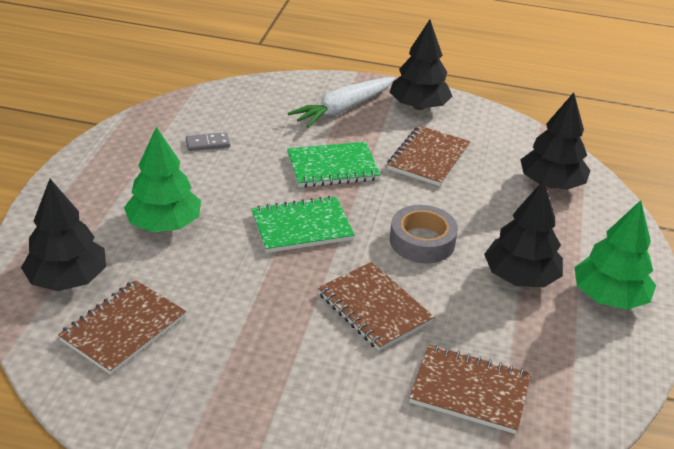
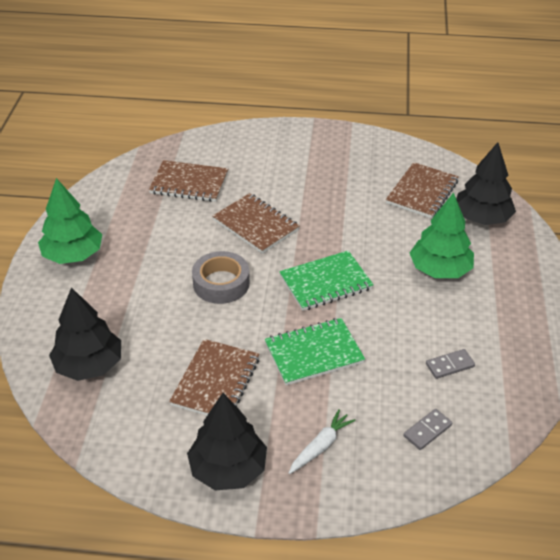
camera: 175 degrees right, 5 degrees up
white carrot [288,77,395,128] -> white carrot [289,409,355,474], size x0.58
black tree [484,180,563,287] -> none
none -> grey domino [403,409,452,450]

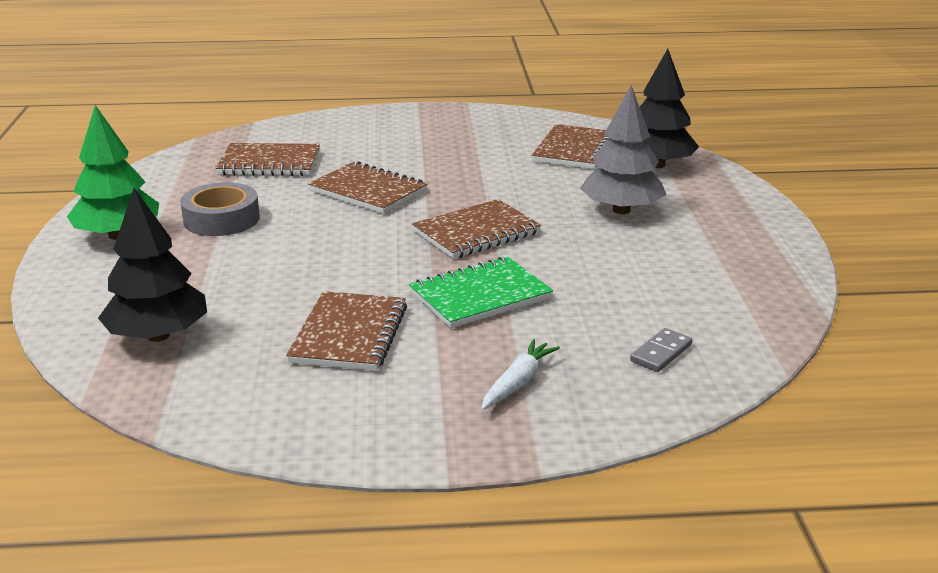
camera: 10 degrees left, 15 degrees down
black tree [187,393,267,491] -> none
grey tape [192,251,250,304] -> grey tape moved to [180,182,260,236]
green notebook [279,251,374,311] -> brown notebook [412,199,541,259]
green tree [410,192,474,278] -> grey tree [580,85,666,214]
grey domino [426,349,475,379] -> none

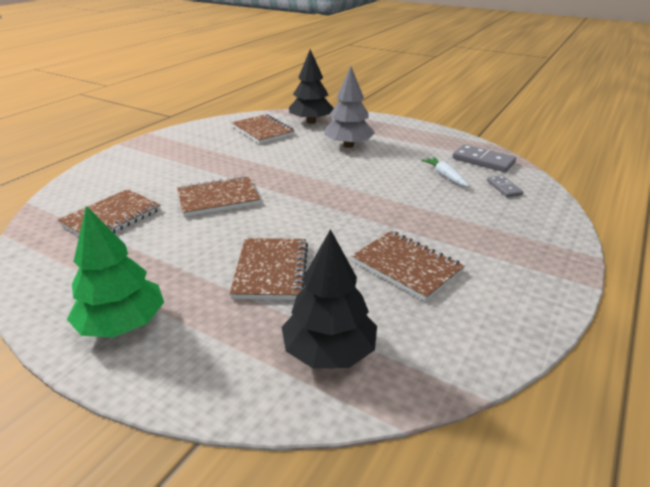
camera: 55 degrees left, 5 degrees up
grey tape [180,182,260,236] -> none
green notebook [409,256,553,328] -> none
brown notebook [412,199,541,259] -> brown notebook moved to [229,238,308,300]
white carrot [481,339,560,410] -> white carrot moved to [421,157,469,187]
none -> grey domino [452,144,516,172]

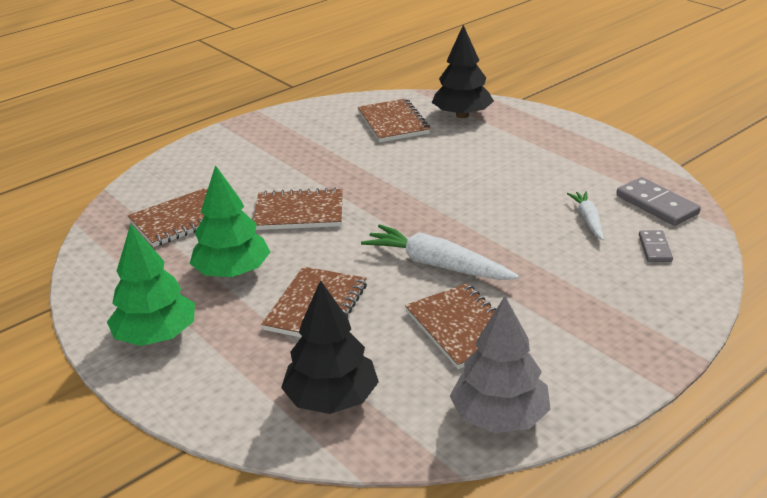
camera: 20 degrees right, 0 degrees up
grey tree [324,66,375,148] -> grey tree moved to [450,296,551,433]
none -> green tree [190,165,270,277]
none -> white carrot [361,224,519,280]

